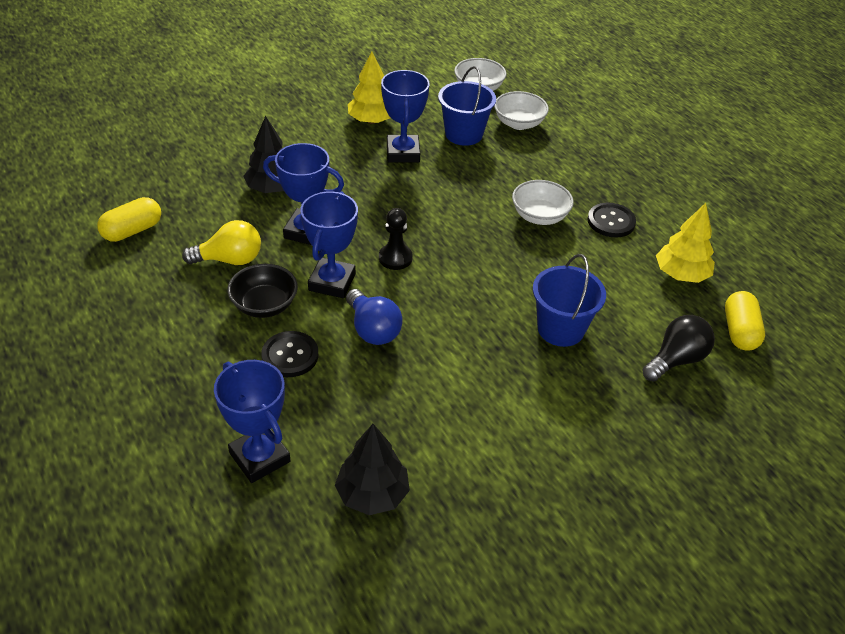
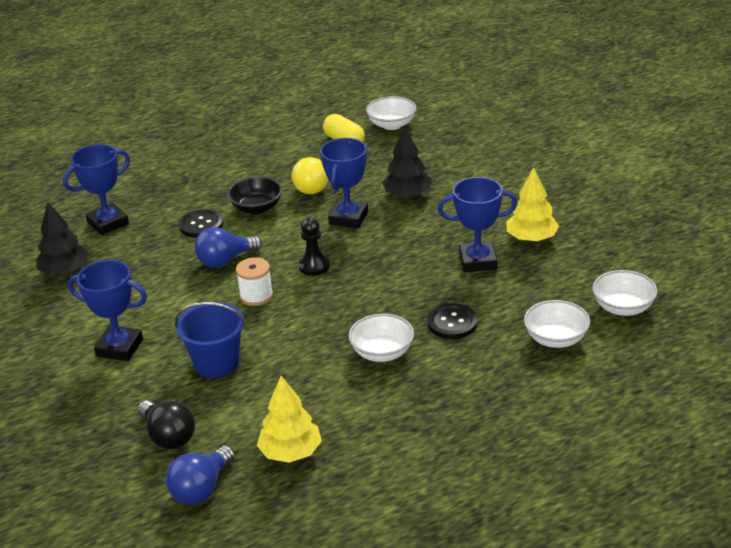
camera: 95 degrees right, 10 degrees down
blue trophy [300,191,358,298] -> blue trophy moved to [68,260,147,361]
blue bucket [438,66,496,146] -> none
black button [588,203,636,237] -> black button moved to [428,304,477,339]
yellow capsule [725,291,765,350] -> blue light bulb [166,445,235,505]
none -> white spool [236,257,273,306]
none -> white bowl [366,96,416,130]

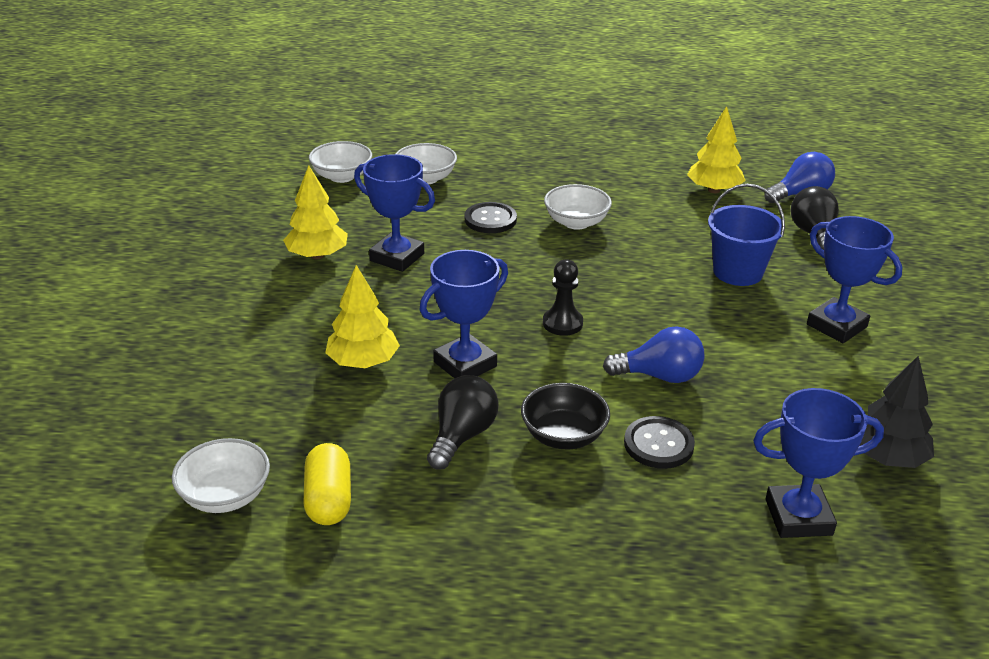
camera: 150 degrees left, 0 degrees up
white spool [236,257,273,306] -> none
yellow light bulb [292,157,328,194] -> black light bulb [427,375,499,470]
black tree [382,126,431,198] -> yellow tree [325,265,400,368]

